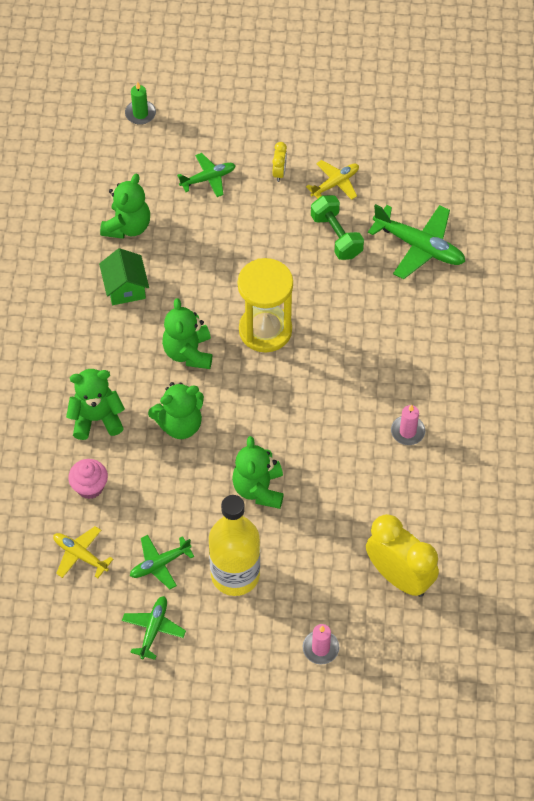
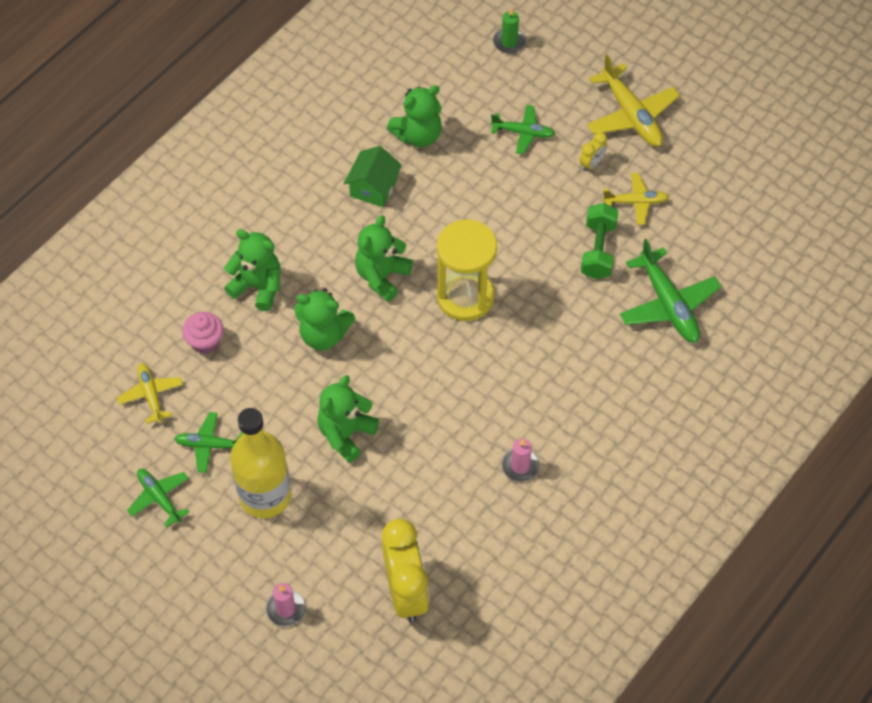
camera: 35 degrees right, 0 degrees up
green plane [122,596,186,660] -> green plane turned 90 degrees counterclockwise [127,469,189,527]
none -> yellow plane [587,54,680,147]

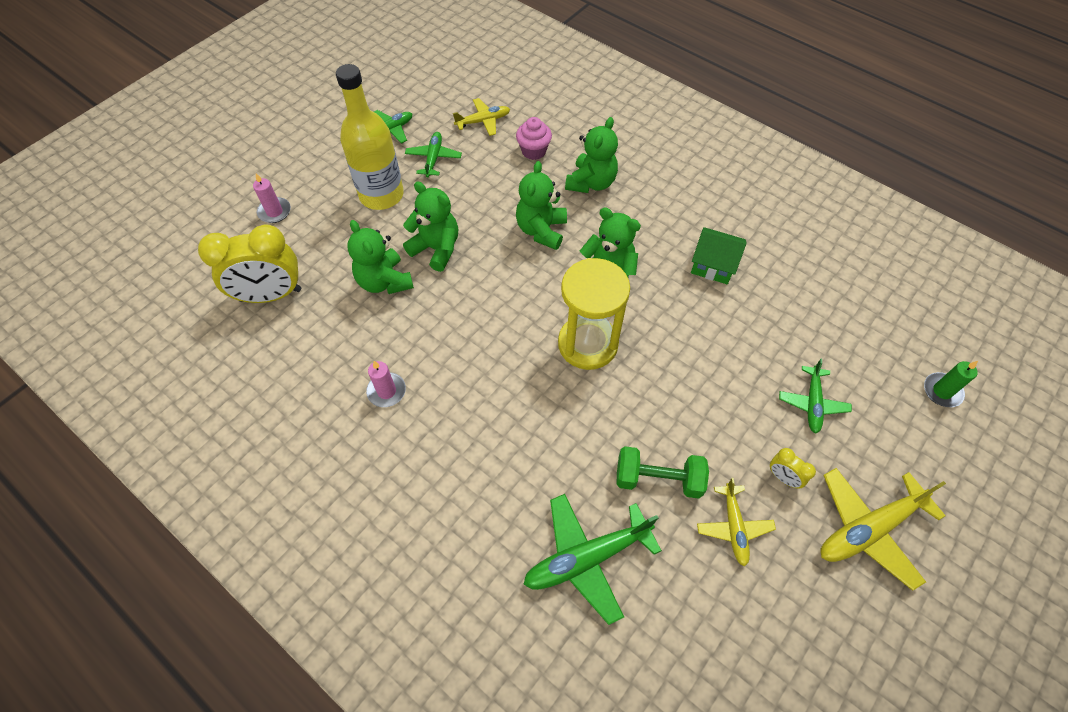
camera: 90 degrees right, 0 degrees up
green teddy bear [387,85,442,147] -> green teddy bear moved to [347,220,414,294]

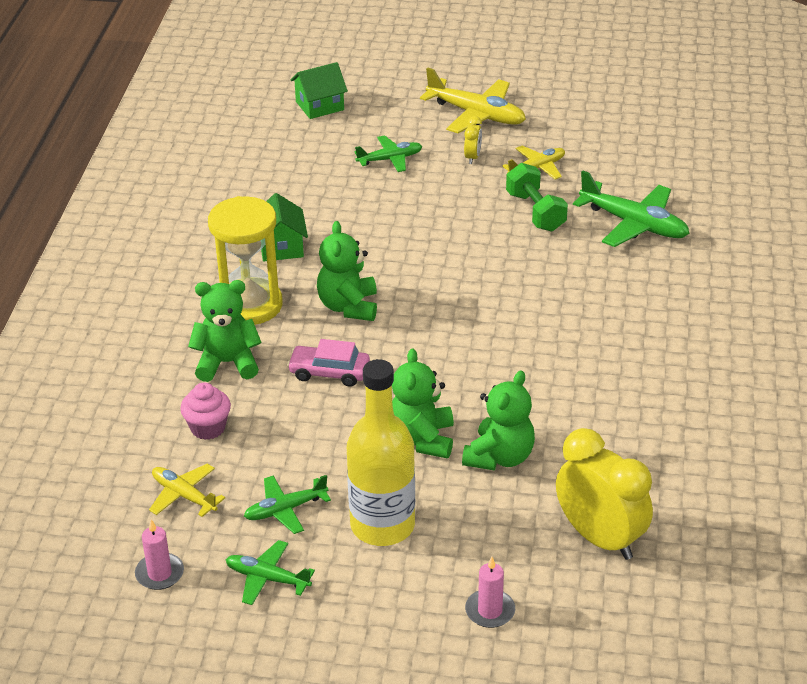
camera: 120 degrees left, 20 degrees down
pink candle [366,361,406,407] -> pink candle moved to [135,519,184,590]
green teddy bear [516,161,567,250] -> pink car [287,339,370,387]
yellow hourglass [558,258,630,370] -> yellow hourglass moved to [208,196,283,325]
green candle [924,361,978,407] -> green house [291,62,348,119]

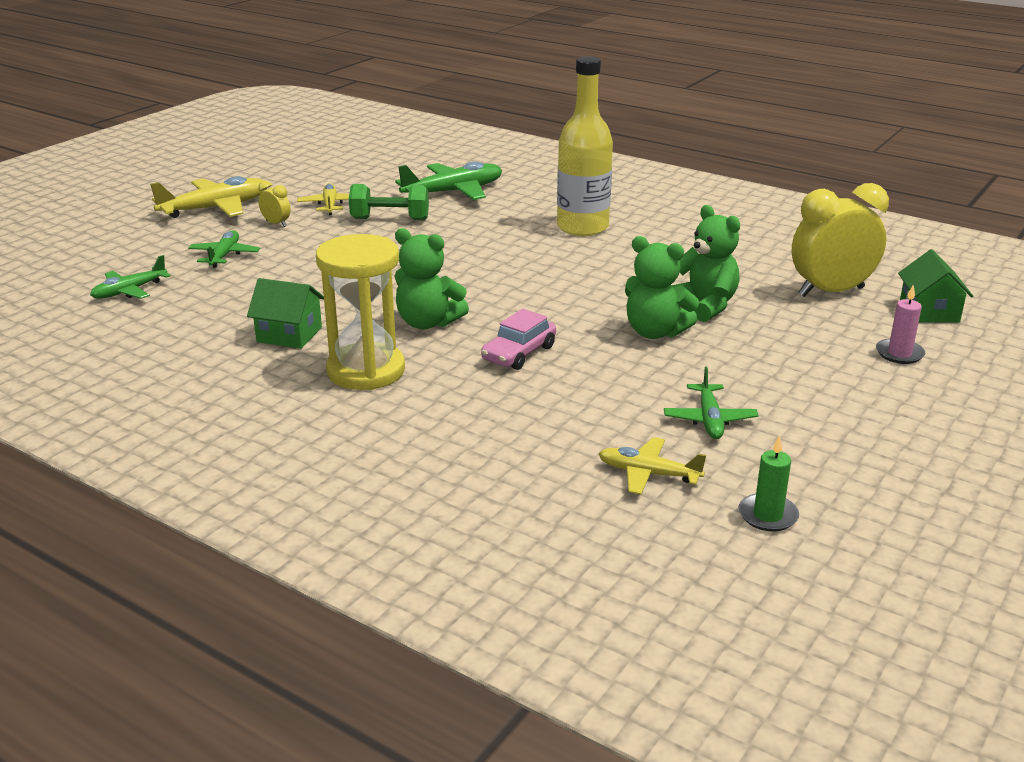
camera: 65 degrees left, 10 degrees down
pink candle [135,519,184,590] -> green candle [738,435,799,532]
yellow plane [149,463,225,517] -> yellow plane turned 45 degrees clockwise [599,437,706,495]
pink cupcake [180,382,231,440] -> none
green teddy bear [188,280,262,382] -> none
green plane [226,540,315,605] -> green plane moved to [90,255,171,299]
green house [291,62,348,119] -> green house moved to [898,249,973,322]
yellow bottle [347,359,415,546] -> yellow bottle moved to [557,56,613,236]

